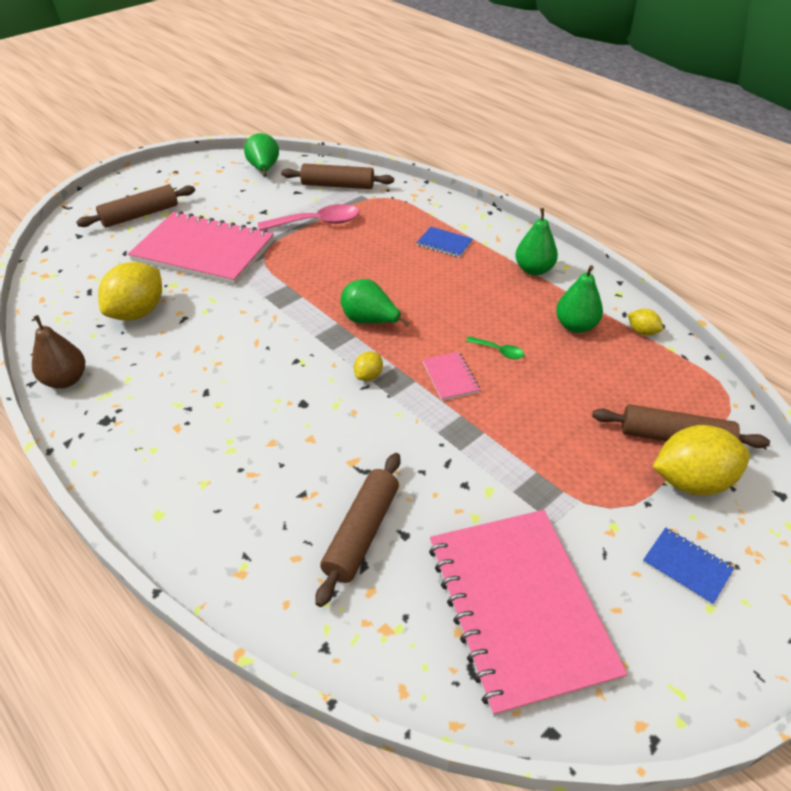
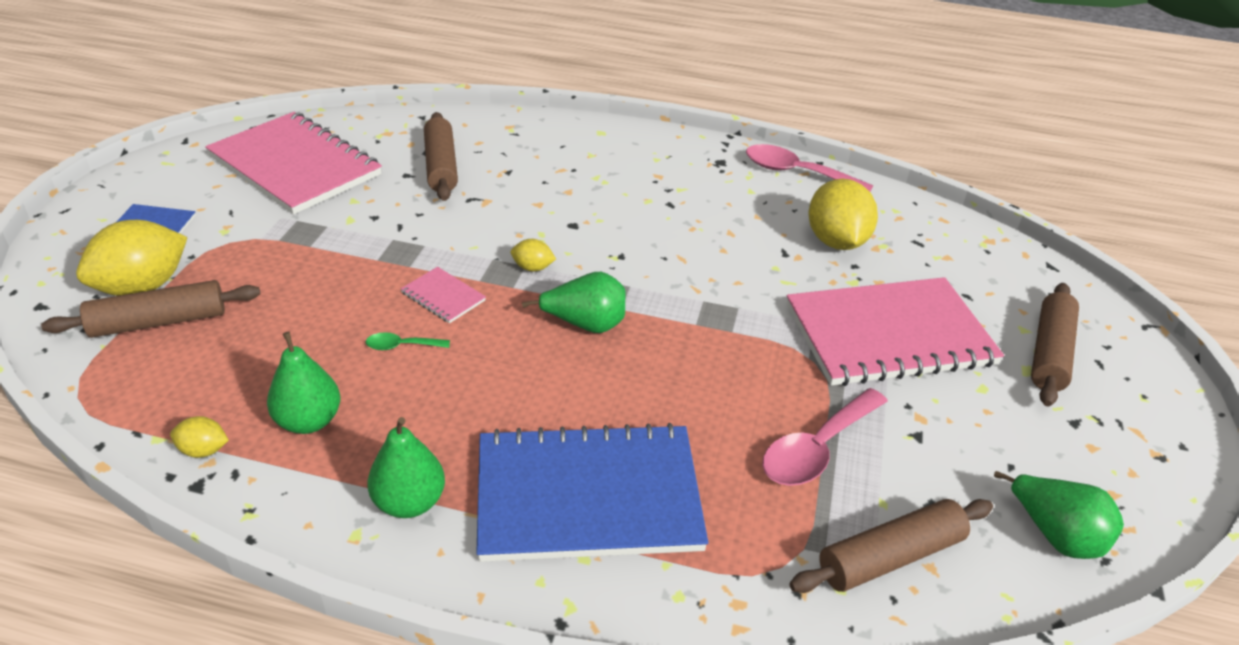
camera: 145 degrees right, 5 degrees down
brown pear [32,315,85,389] -> pink spoon [746,144,873,192]
yellow lemon [354,352,383,381] -> yellow lemon turned 75 degrees counterclockwise [511,239,556,271]
blue notebook [417,227,473,258] -> blue notebook [476,423,708,562], size x2.46

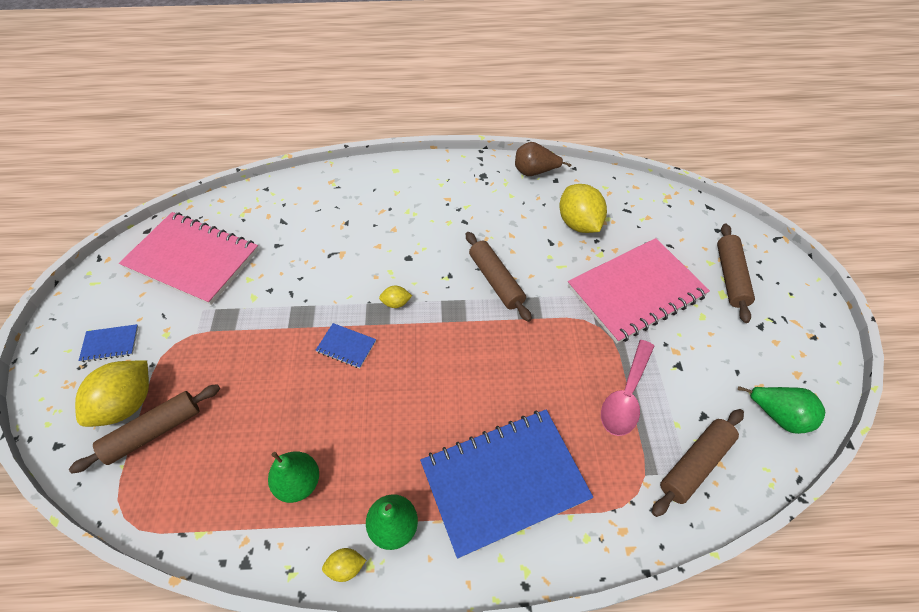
camera: 15 degrees left, 15 degrees up
yellow lemon [170,416,229,458] -> yellow lemon moved to [322,548,366,582]
green spoon [366,332,450,350] -> none
pink notebook [401,267,486,323] -> blue notebook [316,323,376,368]
brown rolling pin [424,112,458,201] -> brown rolling pin moved to [466,232,532,322]
green pear [522,272,625,333] -> none
pink spoon [746,144,873,192] -> brown pear [515,142,571,176]

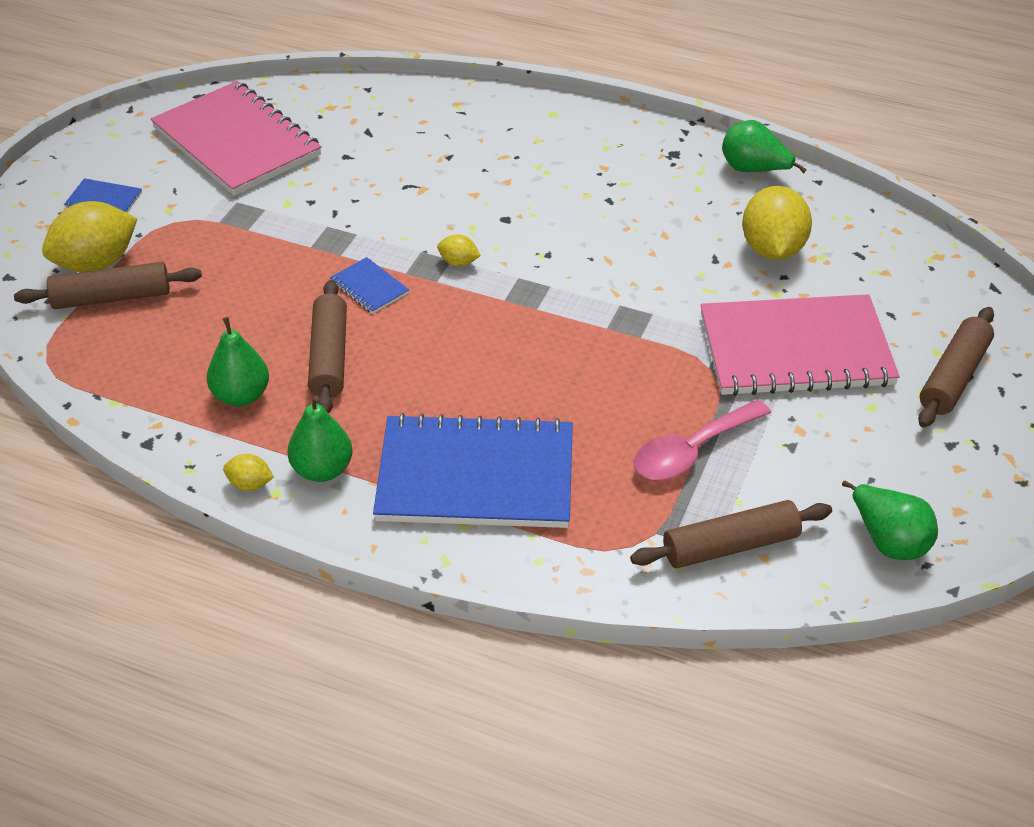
camera: 25 degrees right, 10 degrees down
brown rolling pin [466,232,532,322] -> brown rolling pin moved to [308,280,347,414]
brown pear [515,142,571,176] -> green pear [722,120,807,173]

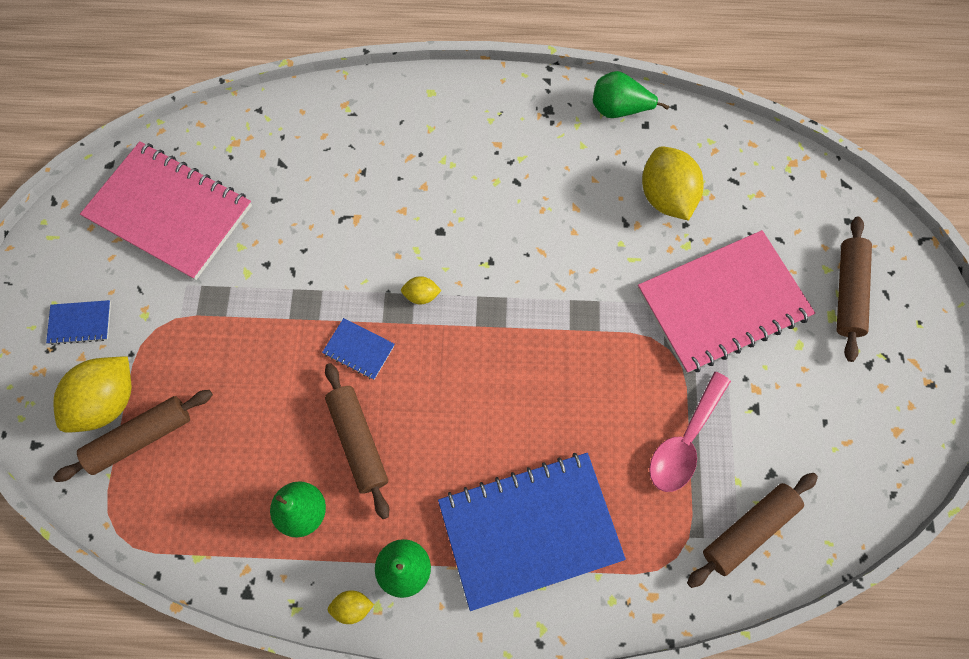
camera: 20 degrees left, 25 degrees up
green pear [842,481,938,560] -> none

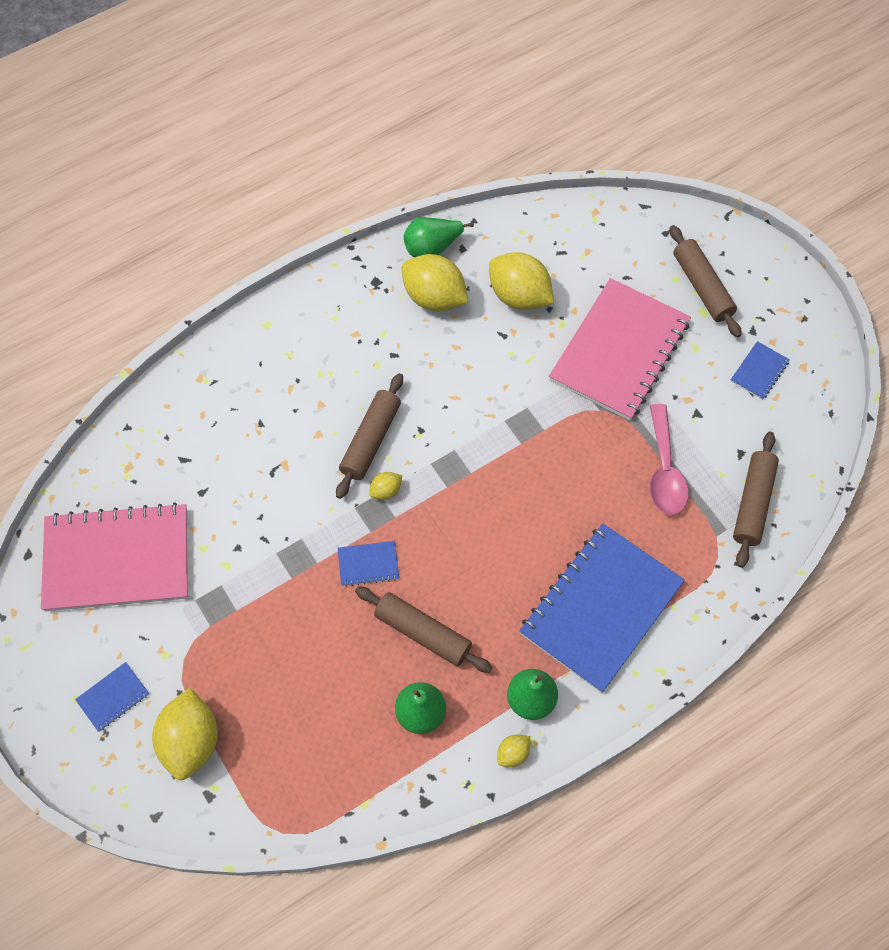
camera: 35 degrees left, 5 degrees down
brown rolling pin [53,390,213,482] -> brown rolling pin moved to [336,373,403,499]
none -> yellow lemon [401,254,468,311]
none -> blue notebook [731,341,790,400]

